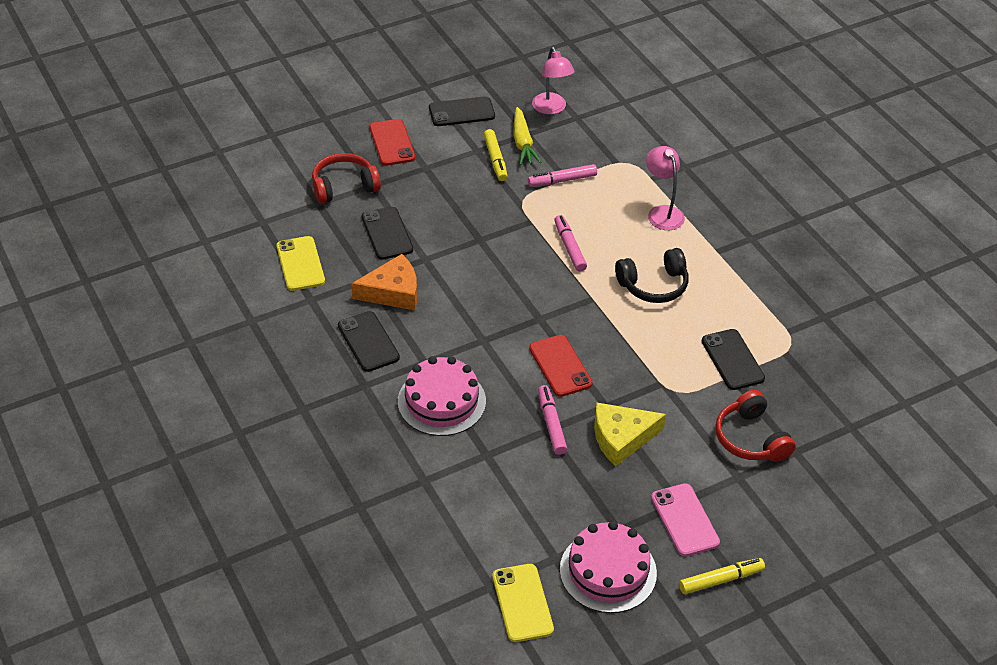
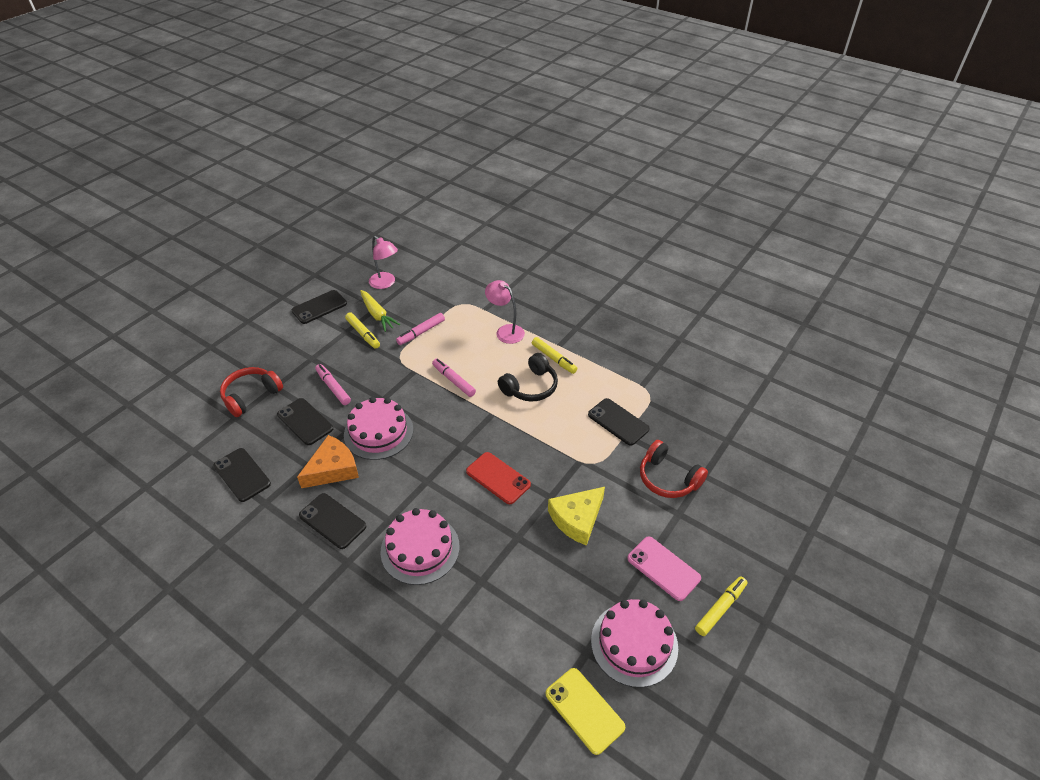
camera: 25 degrees left, 0 degrees up
yellow phone [276,236,325,291] -> black phone [213,448,271,502]
red phone [369,119,415,166] -> none
pink marker [538,385,567,455] -> pink marker moved to [315,364,351,405]
none -> pink cake [344,397,413,460]
none -> yellow marker [532,337,577,374]

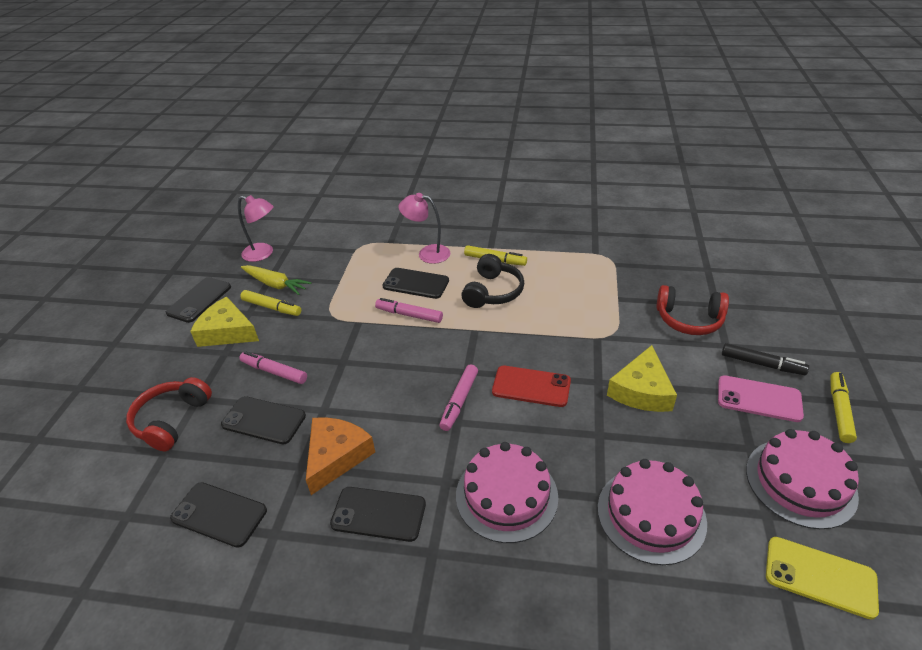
camera: 25 degrees left, 5 degrees down
pink cake [344,397,413,460] -> pink cake moved to [598,459,707,565]
pink marker [396,313,445,345] -> pink marker moved to [439,364,478,431]
black phone [588,398,650,446] -> black phone moved to [382,268,449,299]
none -> yellow cheese [190,297,259,347]
none -> black marker [722,343,809,375]

